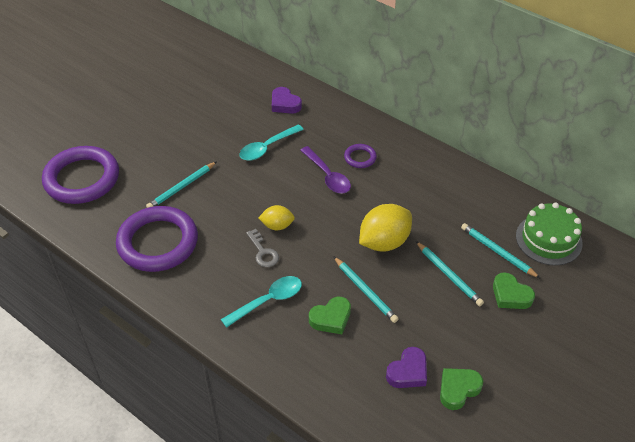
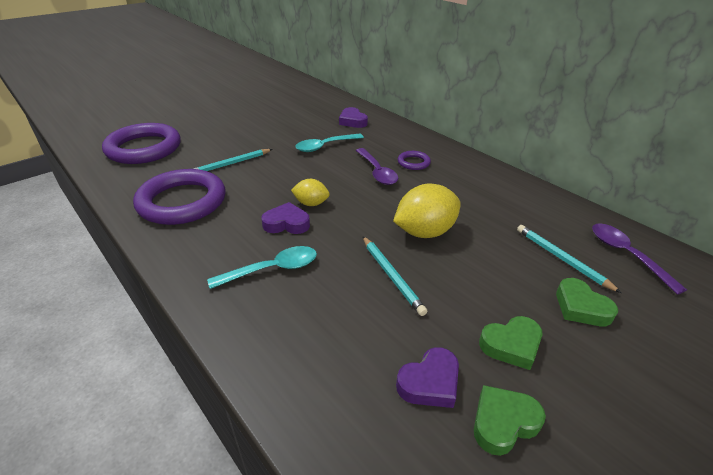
camera: 10 degrees right, 10 degrees down
grey key [246,229,279,267] -> purple heart [261,202,310,234]
green heart [309,296,351,334] -> green heart moved to [479,316,543,370]
turquoise pencil [416,241,484,306] -> none
green cake [516,203,583,265] -> purple spoon [592,223,687,295]

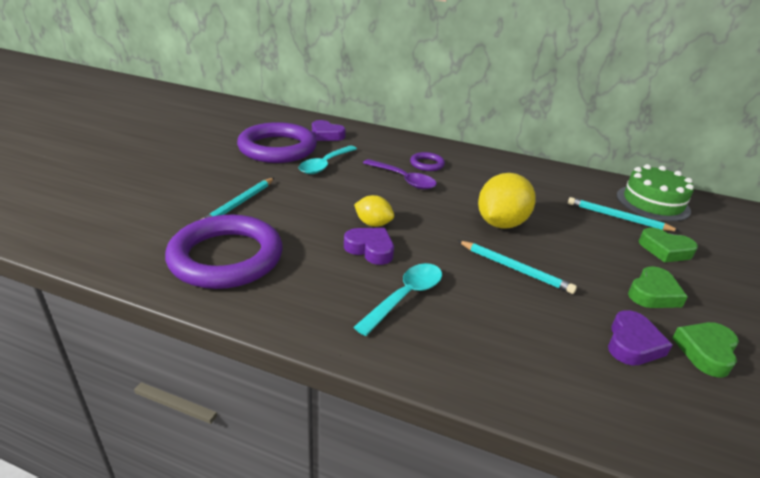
camera: 30 degrees left, 5 degrees down
purple ring [102,123,181,164] -> purple ring moved to [237,122,317,163]
purple heart [261,202,310,234] -> purple heart turned 60 degrees clockwise [344,228,394,265]
yellow lemon [291,179,330,206] -> yellow lemon turned 45 degrees clockwise [354,195,394,227]
purple spoon [592,223,687,295] -> green cake [617,164,694,221]

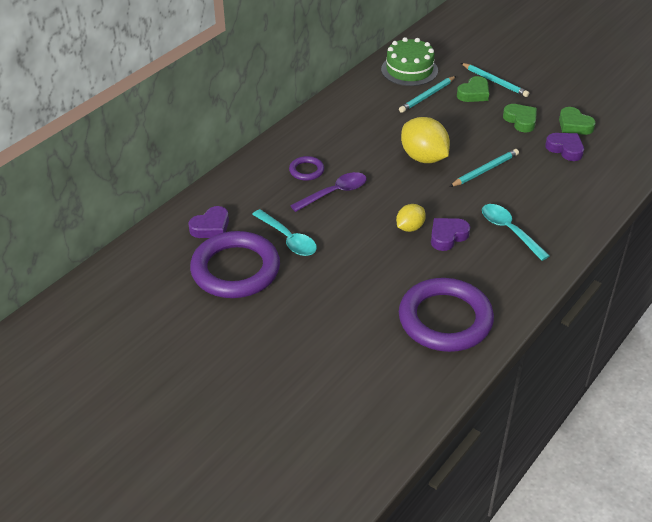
camera: 70 degrees left, 10 degrees up
turquoise pencil [200,178,274,220] -> turquoise pencil moved to [461,63,529,97]

